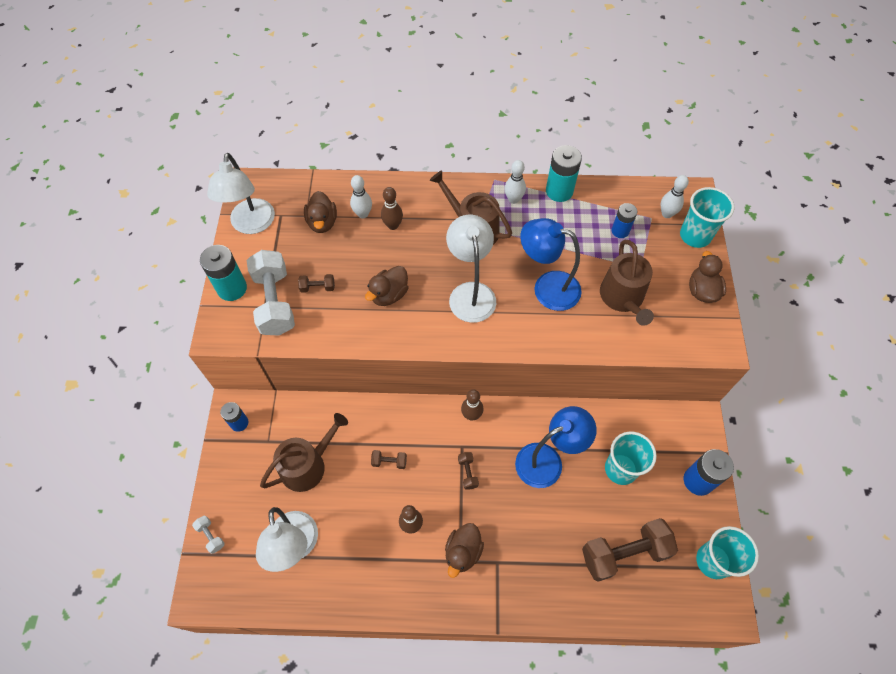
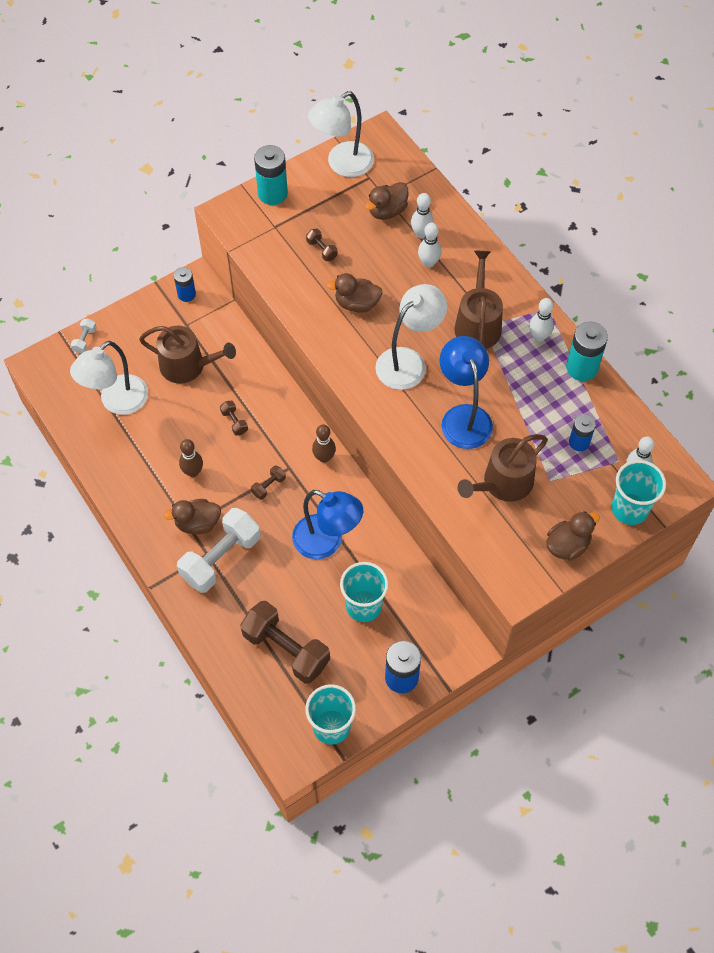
camera: 55 degrees right, 0 degrees up
white dumbbell [247,250,295,336] -> white dumbbell moved to [177,508,261,593]
brown bowling pin [381,187,403,230] -> white bowling pin [418,223,442,268]

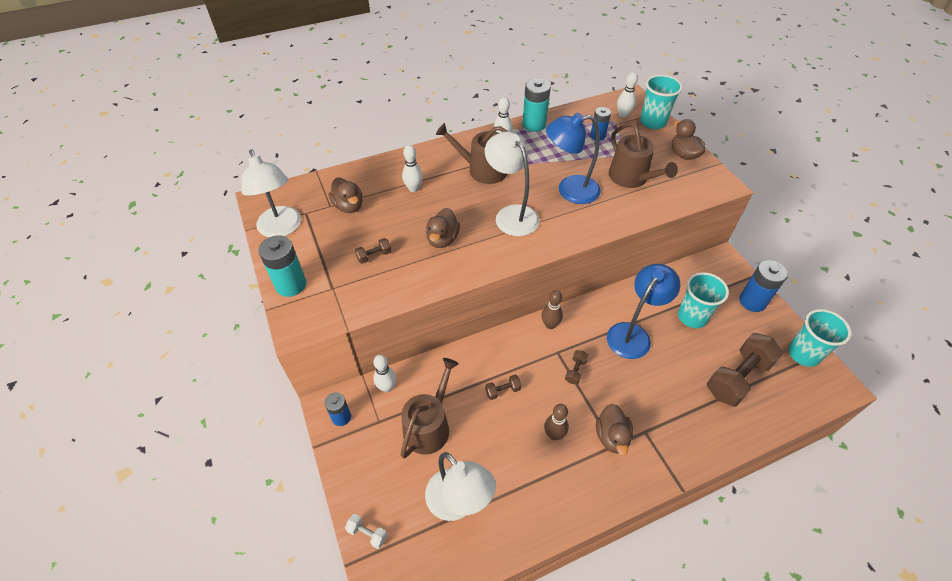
camera: 80 degrees left, 10 degrees down
white dumbbell [177,508,261,593] -> none
brown dumbbell [251,466,286,500] -> brown dumbbell turned 60 degrees clockwise [565,350,589,384]
white bowling pin [411,193,434,238] -> white bowling pin moved to [373,355,397,392]

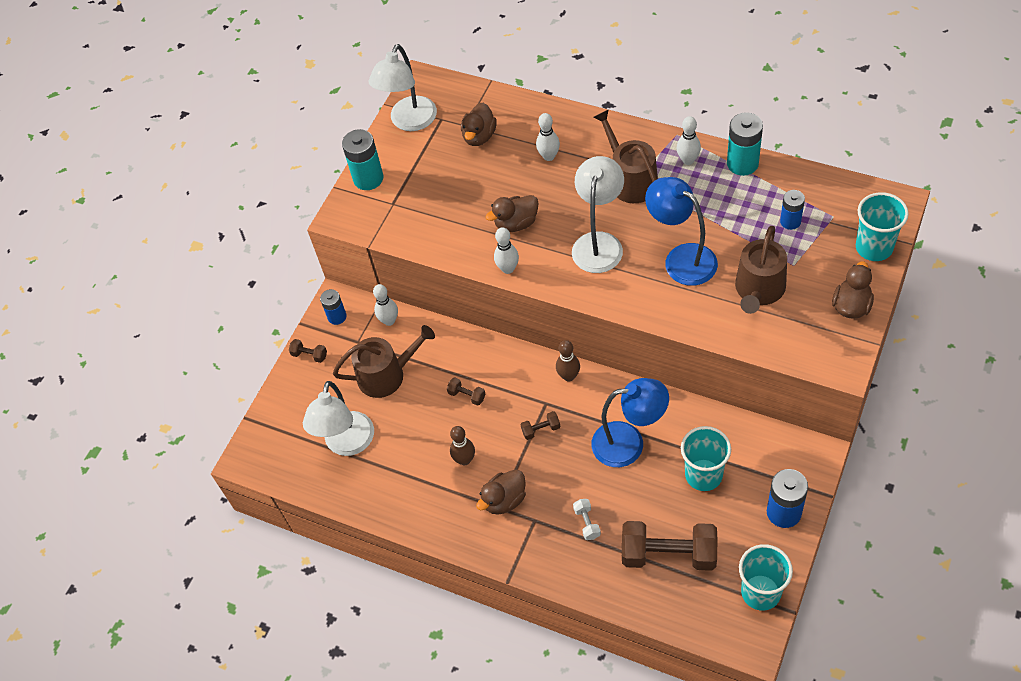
camera: 55 degrees right, 5 degrees up
white dumbbell [345,514,387,549] -> white dumbbell moved to [573,499,601,540]
brown dumbbell [355,238,392,264] -> brown dumbbell moved to [289,339,327,363]
white bowling pin [617,72,638,118] -> white bowling pin moved to [494,227,519,274]

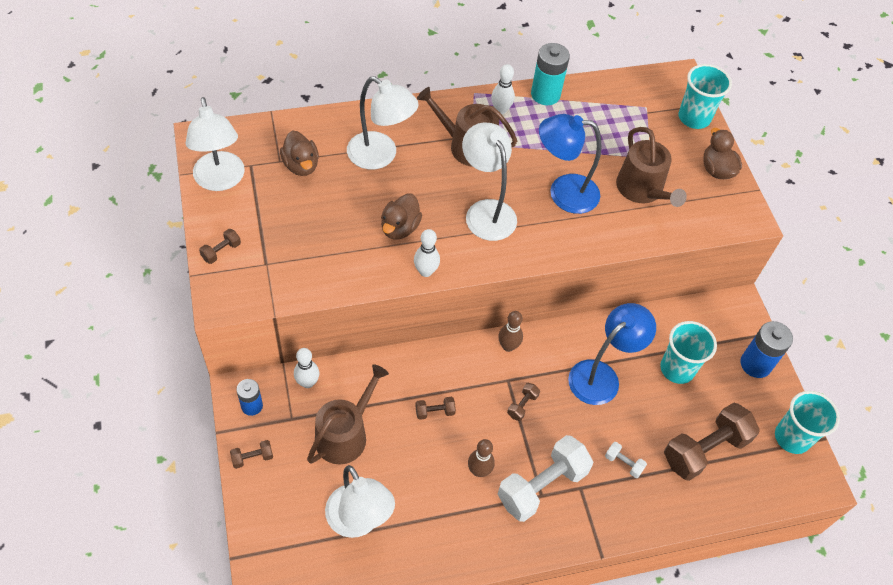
camera: 50 degrees left, 0 degrees up
turquoise battery [342,129,384,190] -> brown dumbbell [199,229,241,264]
brown duck [476,470,526,515] -> white dumbbell [498,435,593,522]
white bowling pin [536,113,560,161] -> white lamp [347,76,419,169]
blue battery [780,190,805,230] -> none

